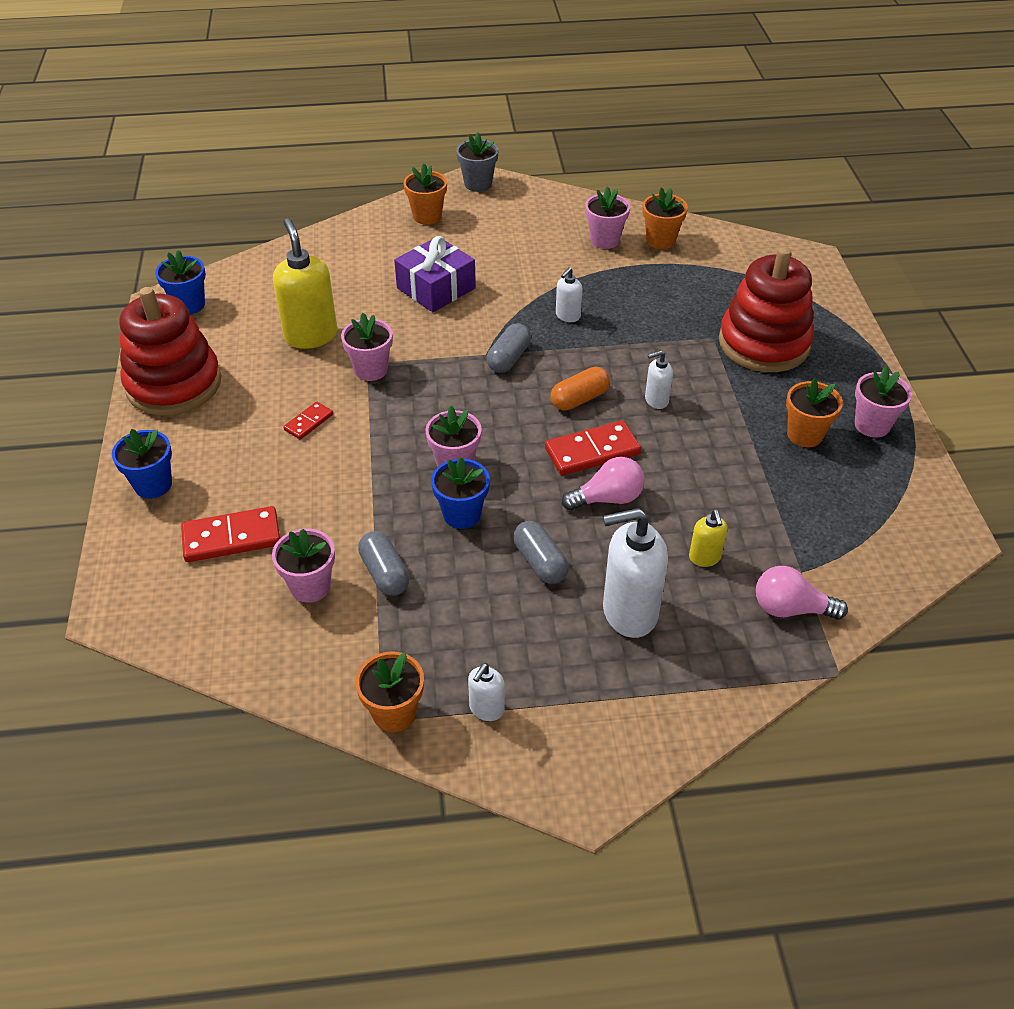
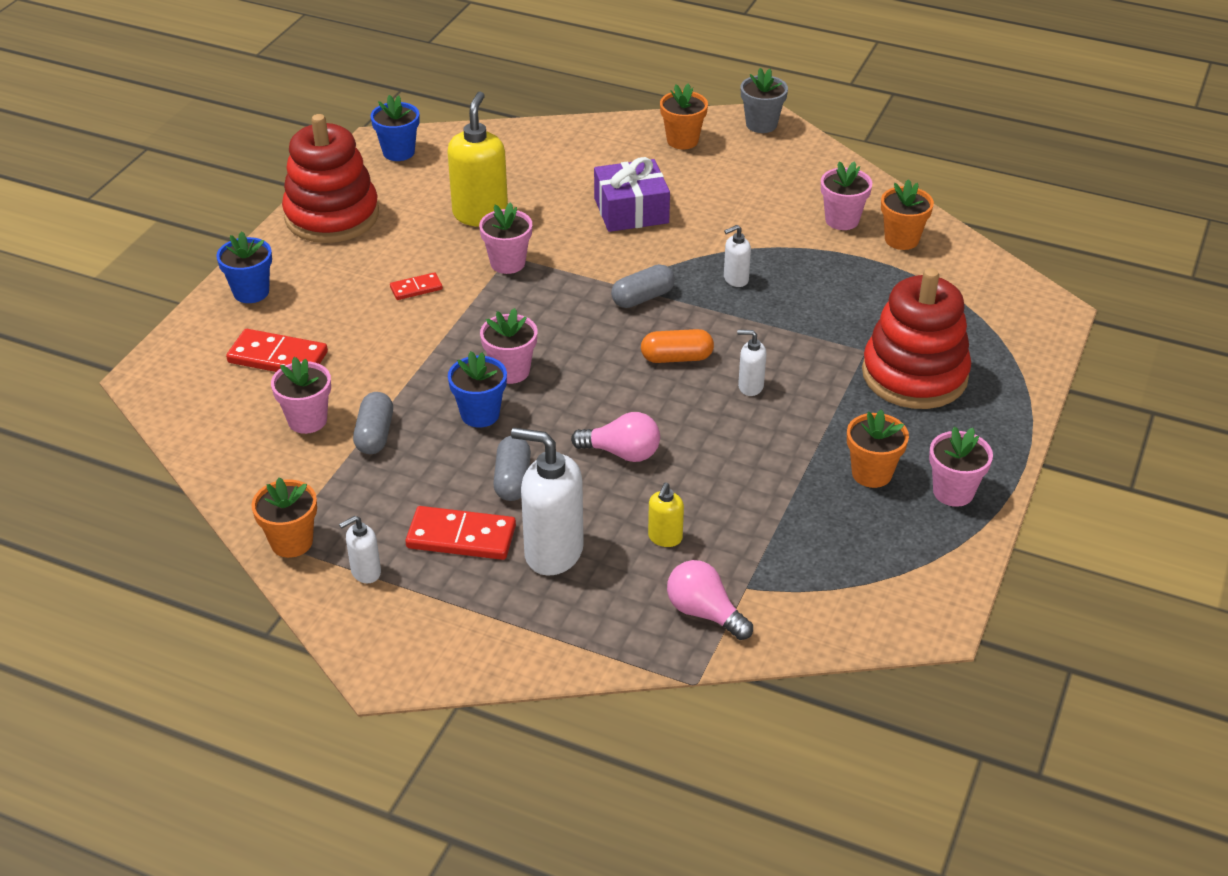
camera: 30 degrees right, 5 degrees down
red domino [545,421,641,475] -> red domino moved to [405,506,516,560]

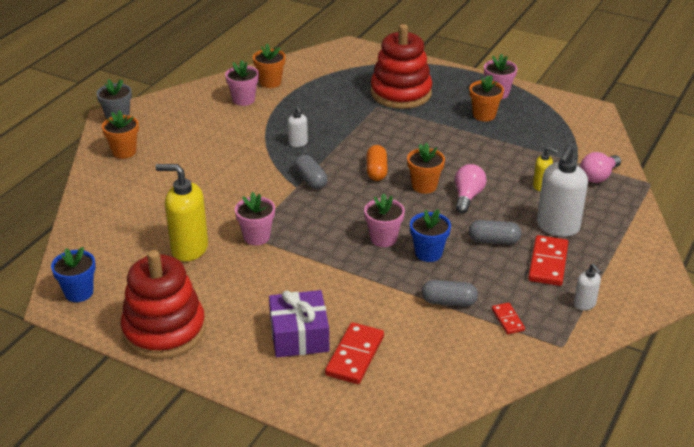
camera: 85 degrees left, 5 degrees down
blue flower pot [216,231,272,303] -> none
orange flower pot [251,478,317,558] -> orange flower pot moved to [407,143,445,194]
pink flower pot [271,357,331,434] -> none
red domino [390,272,443,300] -> red domino moved to [492,302,525,334]
purple gift [594,157,670,232] -> purple gift moved to [269,290,329,357]
white soap dispenser [737,330,767,396] -> none

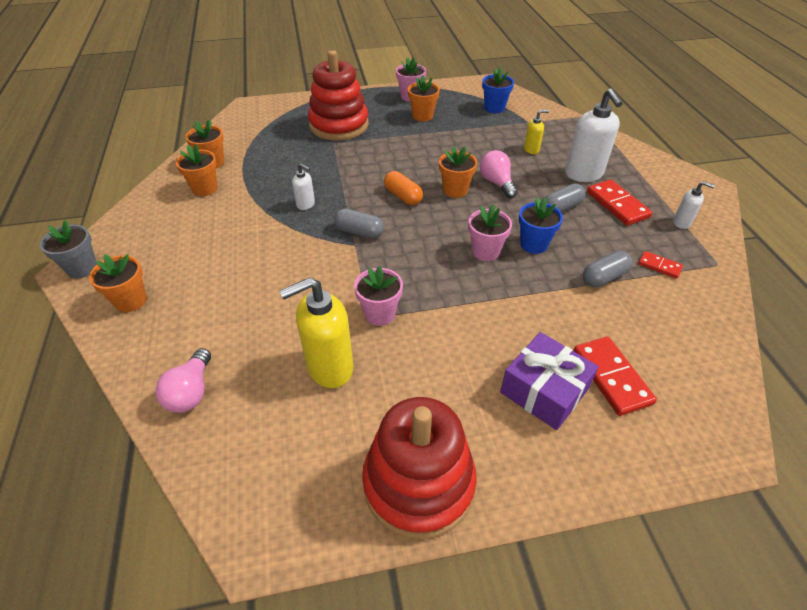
camera: 40 degrees left, 10 degrees up
blue flower pot [51,247,96,302] -> blue flower pot moved to [482,67,514,113]
pink flower pot [225,60,259,106] -> orange flower pot [176,144,217,196]
pink light bulb [580,152,621,183] -> pink light bulb moved to [155,348,211,413]

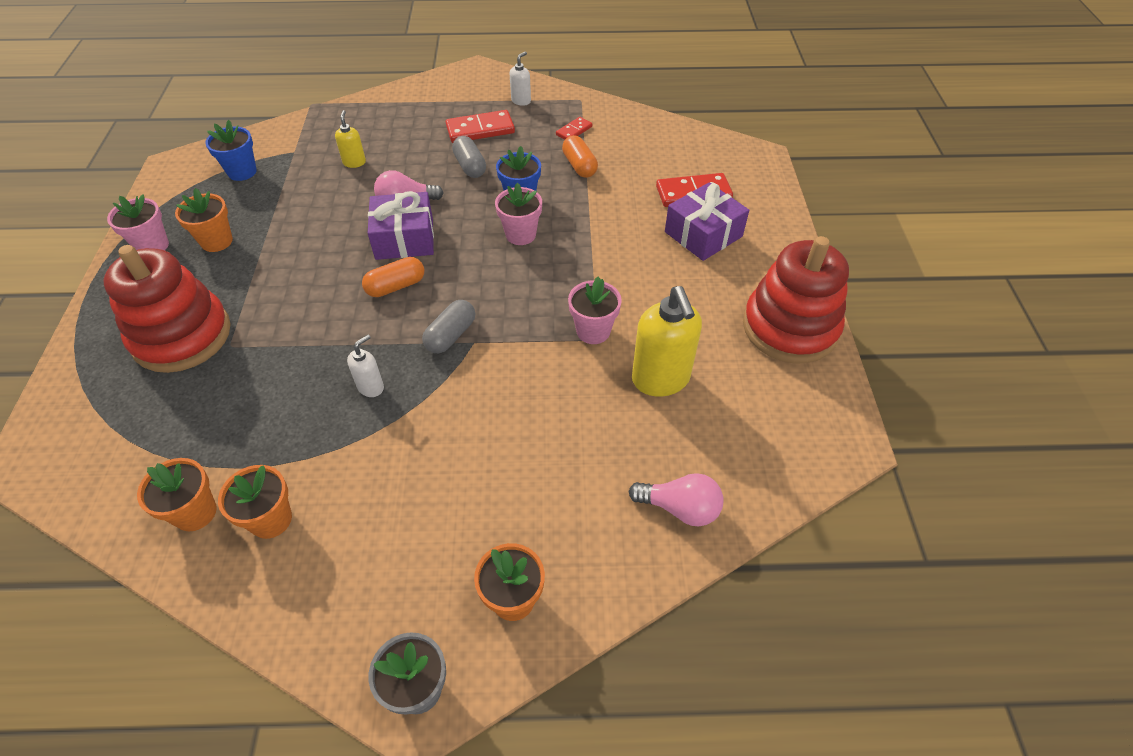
camera: 80 degrees left, 5 degrees up
orange flower pot [439,146,477,198] -> purple gift [368,191,434,260]
white soap dispenser [565,89,623,182] -> none
grey capsule [583,250,632,287] -> orange capsule [562,135,598,178]

